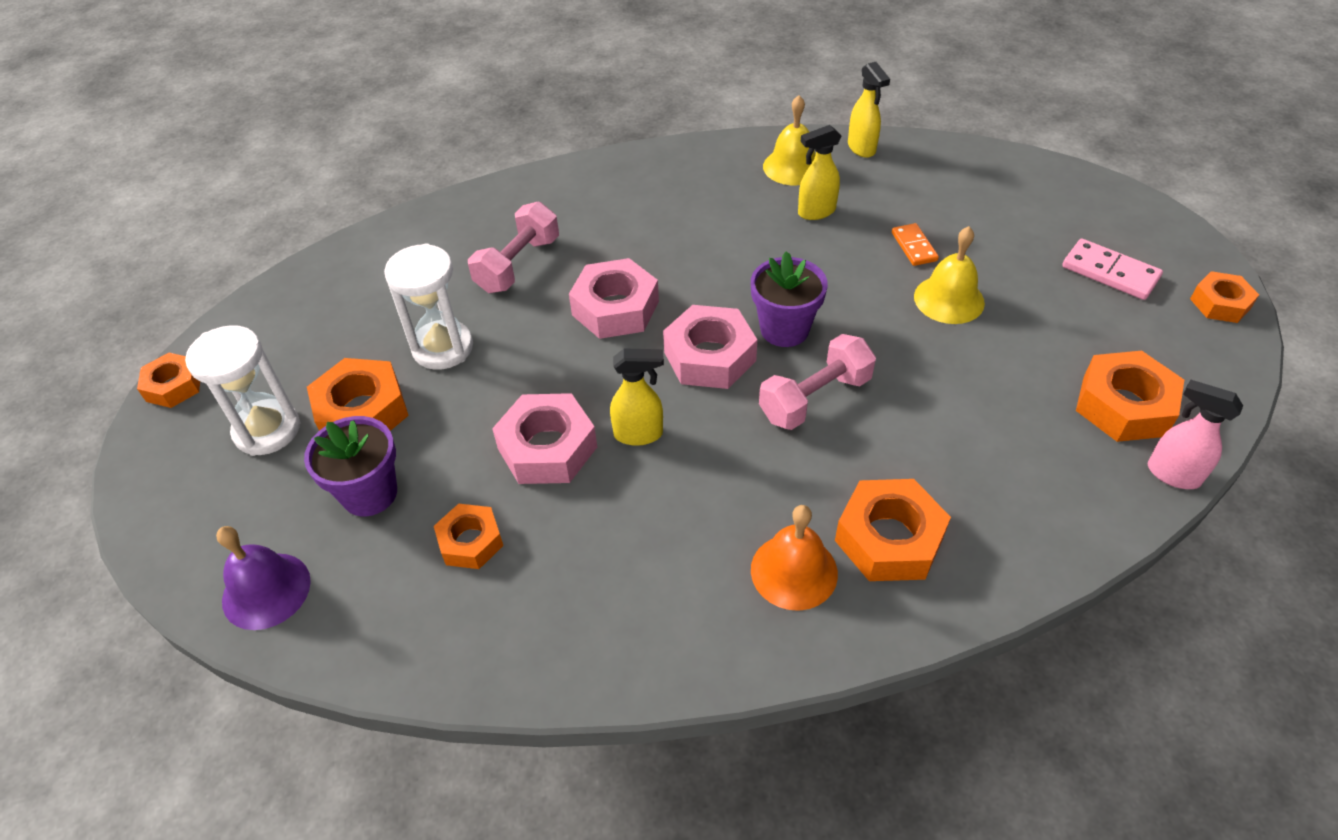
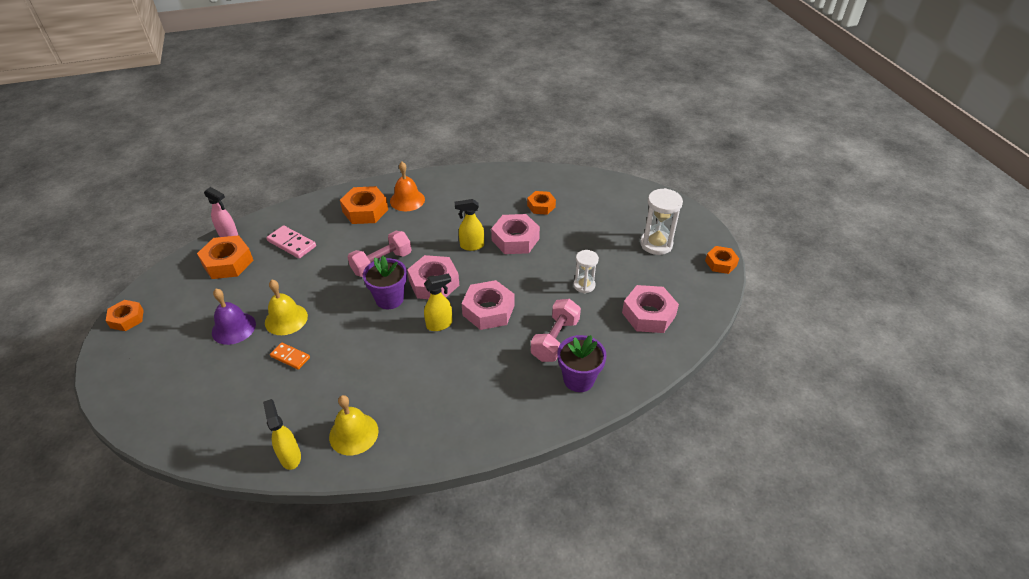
camera: 175 degrees right, 5 degrees down
purple bell [216,526,311,630] -> purple bell moved to [212,289,256,345]
purple flower pot [304,416,397,517] -> purple flower pot moved to [557,335,607,392]
orange nut [307,358,409,431] -> none
white hourglass [384,243,473,370] -> white hourglass [573,250,599,293], size x0.63
yellow spray bottle [798,125,841,220] -> yellow spray bottle moved to [424,273,453,331]
orange domino [892,223,939,266] -> orange domino turned 45 degrees counterclockwise [270,342,310,370]
pink domino [1062,238,1163,300] -> pink domino moved to [266,225,316,259]
none -> pink nut [622,285,679,333]

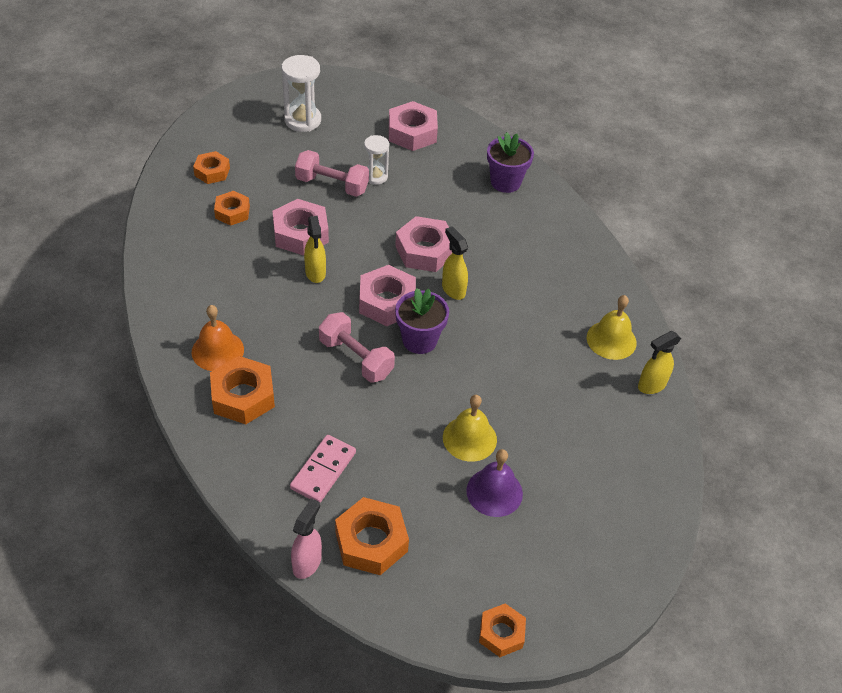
camera: 100 degrees left, 5 degrees up
orange domino [270,342,310,370] -> none
pink dumbbell [531,299,581,362] -> pink dumbbell moved to [295,150,369,197]
orange nut [705,246,739,274] -> orange nut moved to [193,151,230,184]

